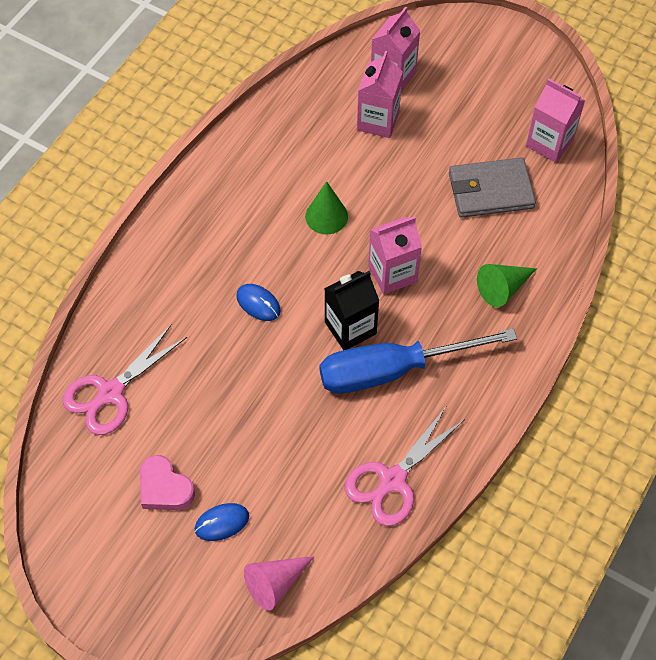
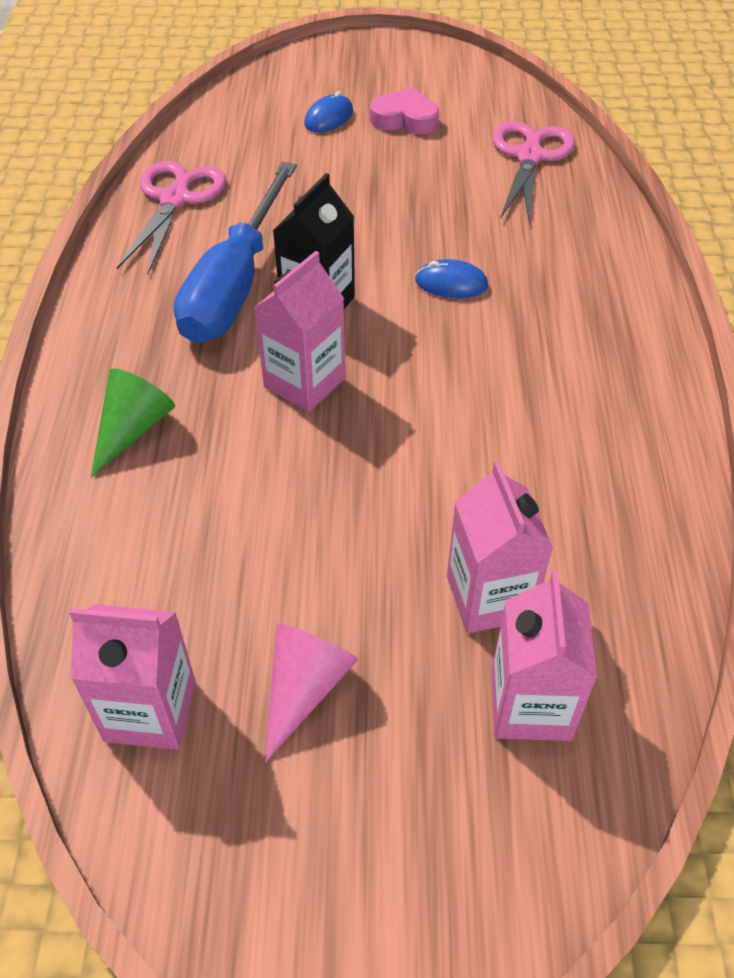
camera: 150 degrees right, 10 degrees down
pink cone [244,556,315,611] -> pink cone moved to [265,624,358,762]
green cone [305,181,348,235] -> none
blue screwdriver [319,328,517,394] -> blue screwdriver turned 150 degrees clockwise [174,162,297,343]
grey wallet [449,157,536,218] -> none

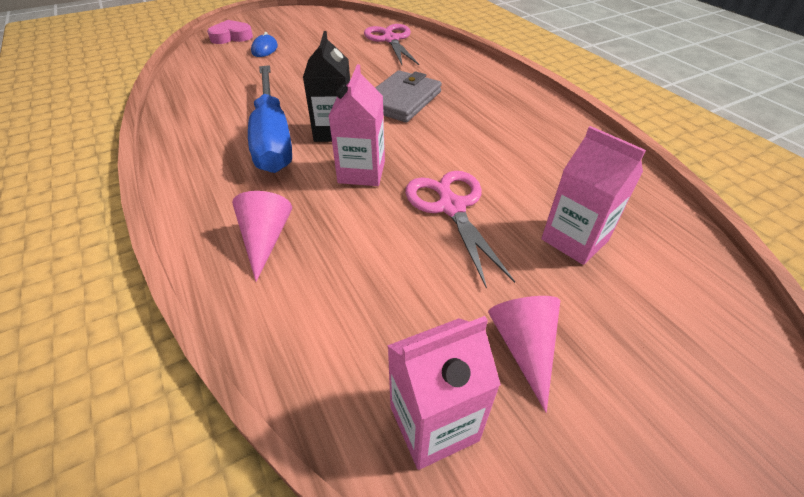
camera: 30 degrees left, 5 degrees down
green cone [91,368,175,478] -> pink cone [232,191,292,282]
pink scissors [117,161,226,274] -> pink scissors moved to [405,171,515,289]
pink heart [370,87,439,134] -> pink heart moved to [207,20,253,44]
blue mouse [415,259,488,298] -> grey wallet [375,70,442,122]
pink carton [491,570,597,741] -> none

